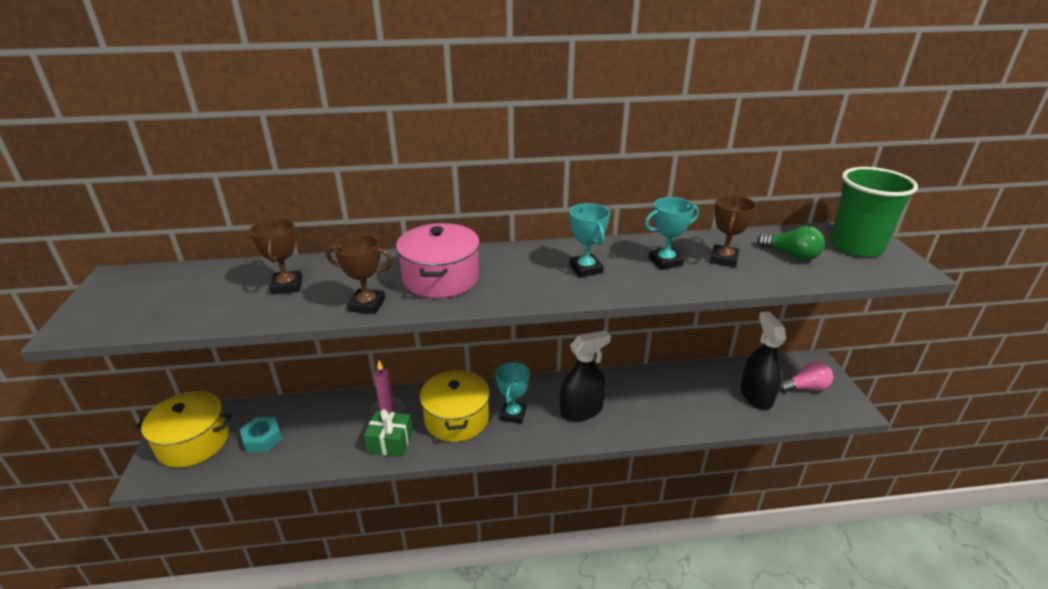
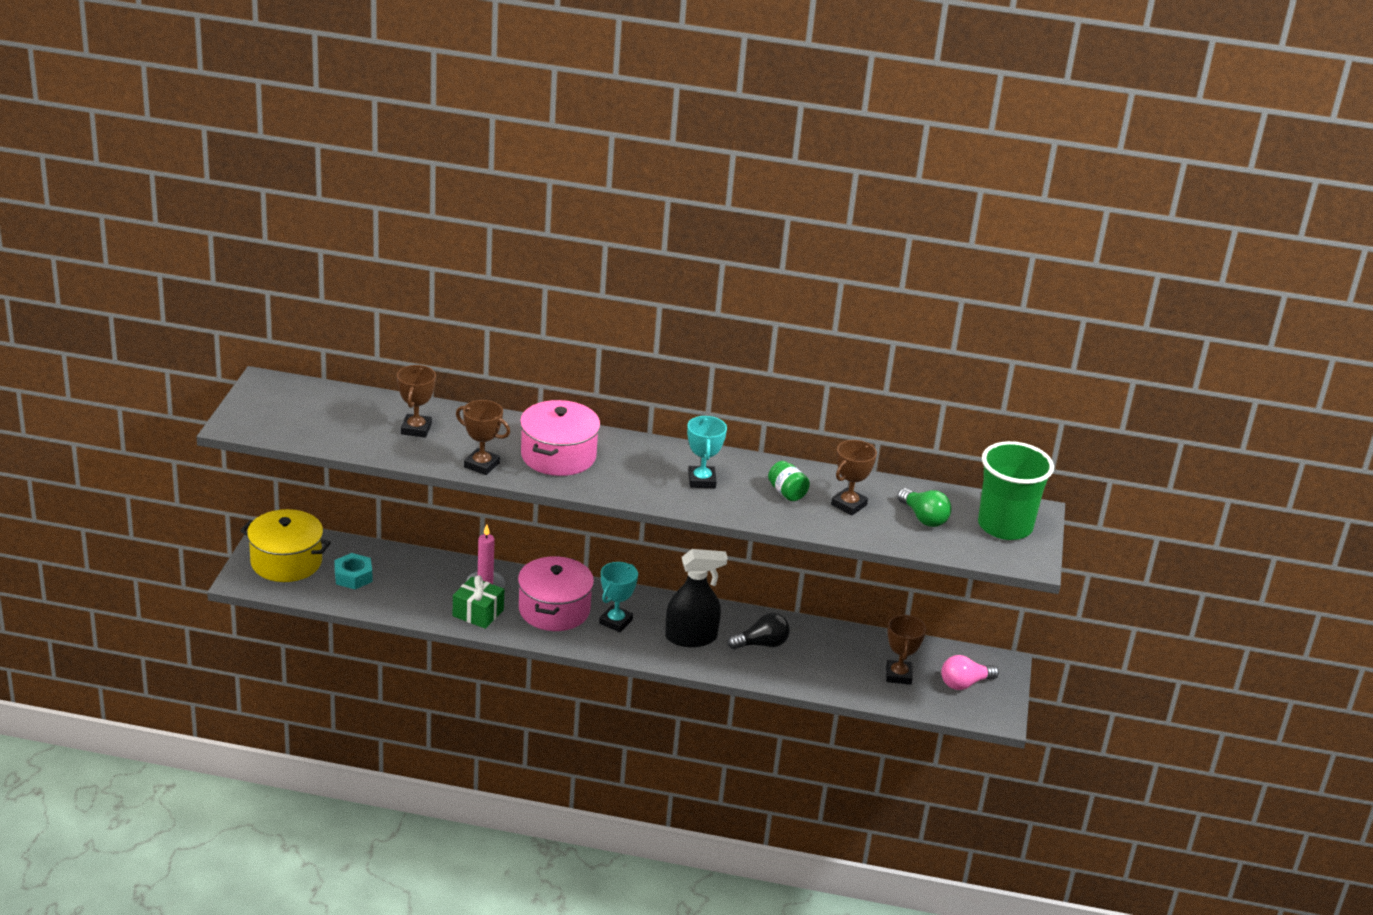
camera: 15 degrees right, 0 degrees up
yellow pot [420,369,490,442] -> pink pot [518,556,594,631]
turquoise trophy [645,197,699,270] -> green jar [768,461,810,501]
black spray bottle [740,312,787,410] -> brown trophy [886,614,926,685]
pink light bulb [779,362,833,392] -> pink light bulb turned 150 degrees clockwise [941,655,999,690]
none -> black light bulb [727,613,790,649]

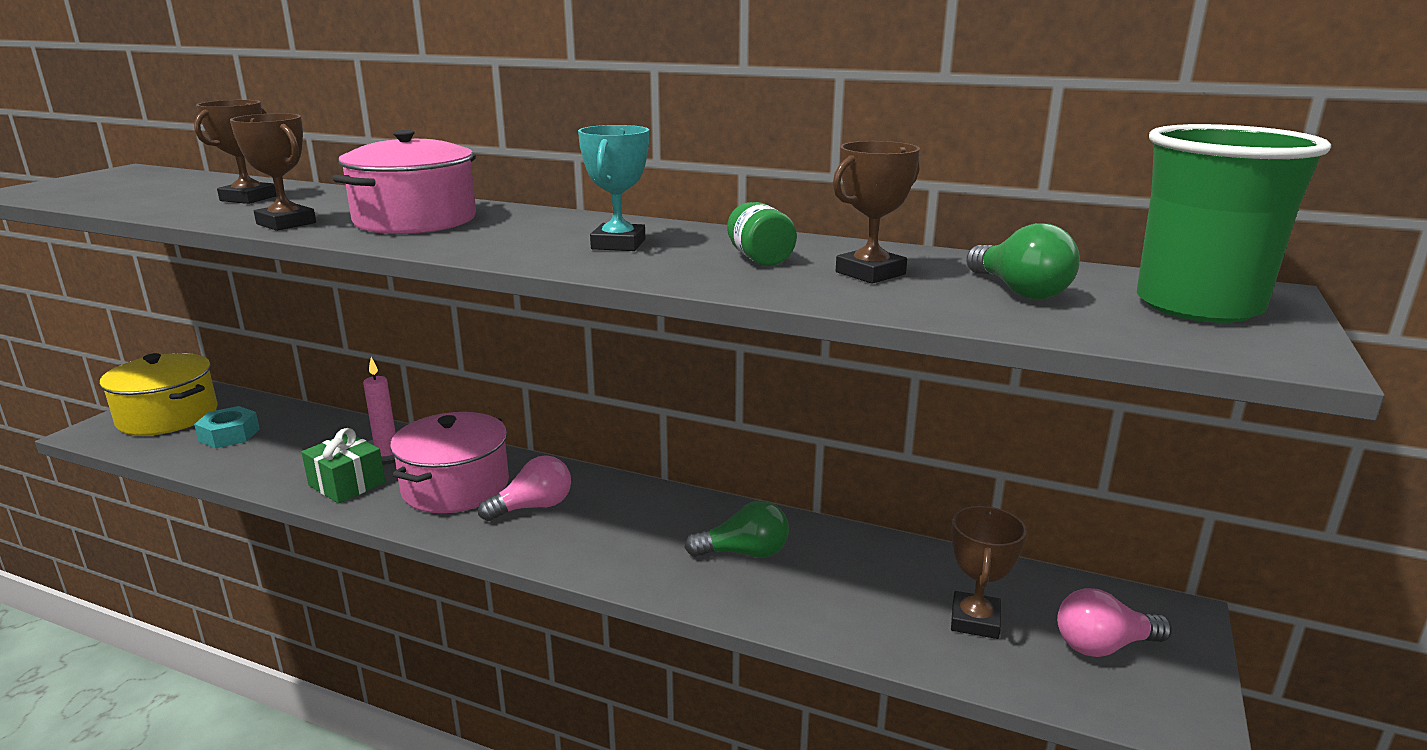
camera: 15 degrees right, 10 degrees down
turquoise trophy [599,562,638,632] -> pink light bulb [478,455,571,521]
black spray bottle [665,549,727,647] -> none
black light bulb [727,613,790,649] -> green light bulb [684,500,789,558]

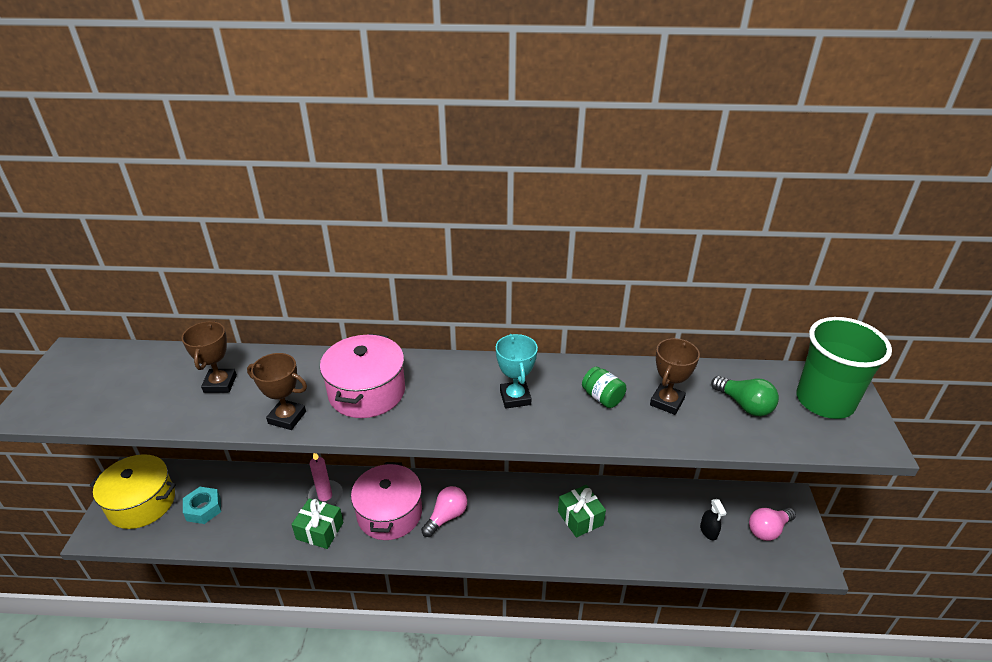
camera: 20 degrees left, 15 degrees up
green light bulb [684,500,789,558] -> green gift [558,485,606,538]
brown trophy [951,506,1027,639] -> black spray bottle [700,499,727,541]

